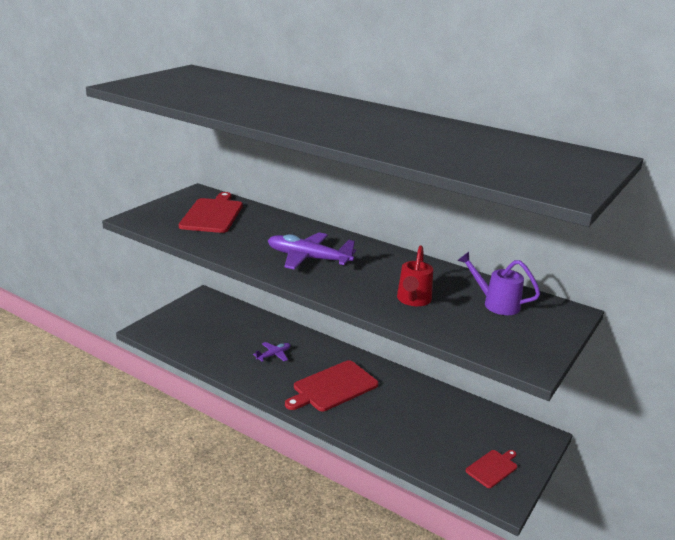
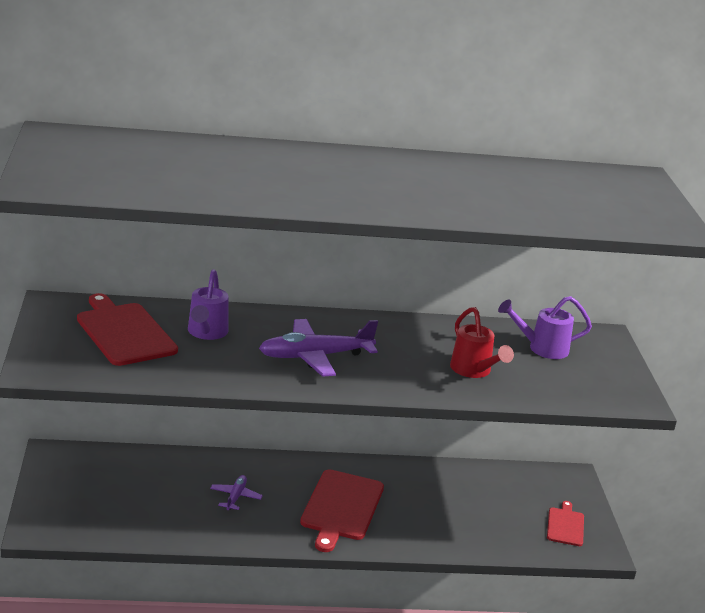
camera: 40 degrees left, 0 degrees up
none -> purple watering can [188,269,229,340]

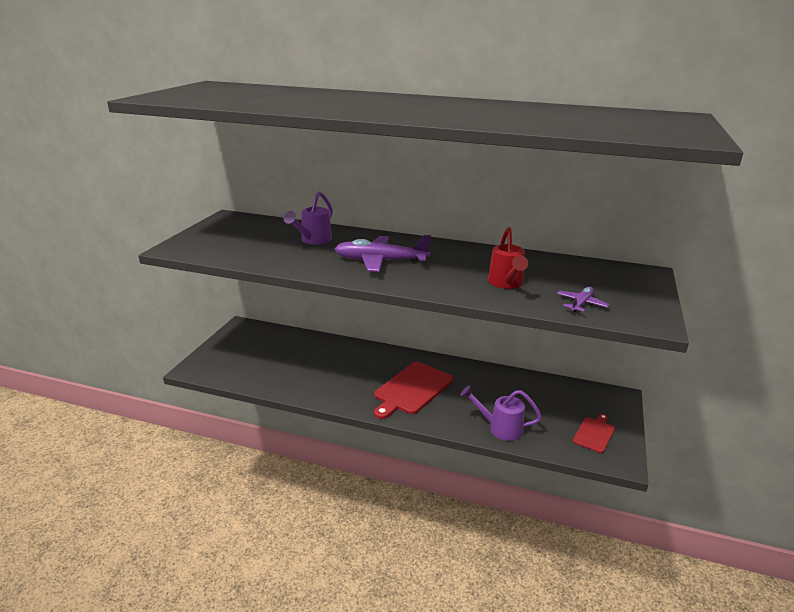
camera: 25 degrees right, 0 degrees up
red cutting board [77,293,178,366] -> none
purple plane [210,475,263,510] -> purple plane moved to [557,287,609,312]
purple watering can [498,296,592,359] -> purple watering can moved to [460,385,542,441]

